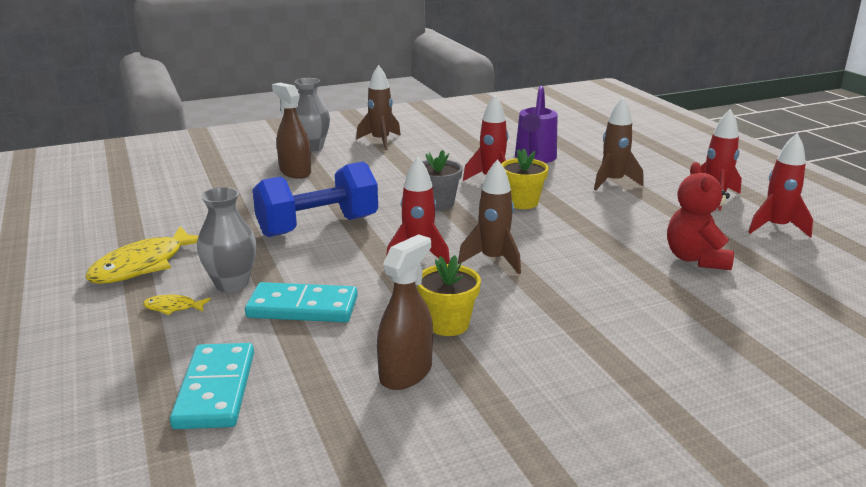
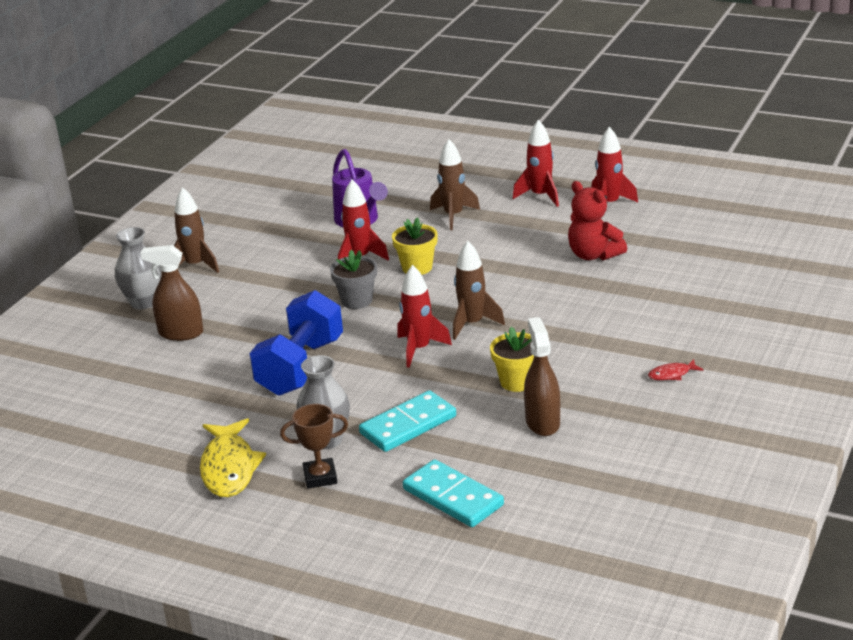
camera: 40 degrees left, 5 degrees up
yellow fish [143,295,211,315] -> brown trophy [280,404,348,489]
none -> red fish [648,359,704,380]

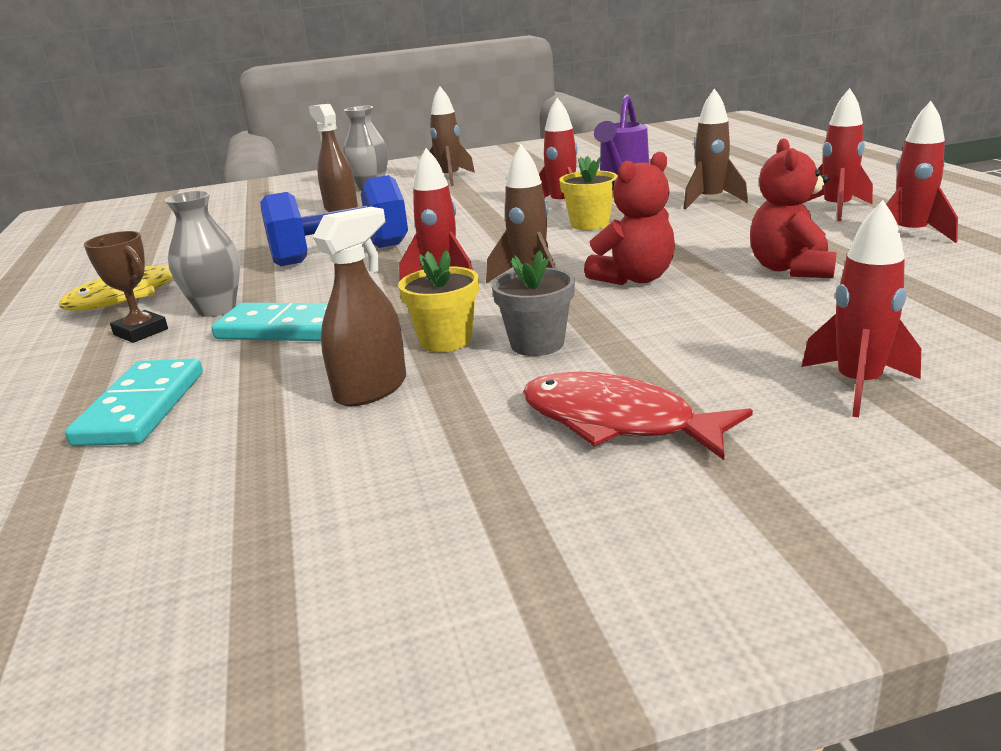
camera: 50 degrees right, 5 degrees down
grey flower pot [330,250,377,309] -> grey flower pot moved to [492,250,575,356]
red fish [648,359,704,380] -> red fish [522,372,753,460], size x2.16
none -> red teddy bear [584,152,675,285]
none -> red rocket [802,200,921,417]

